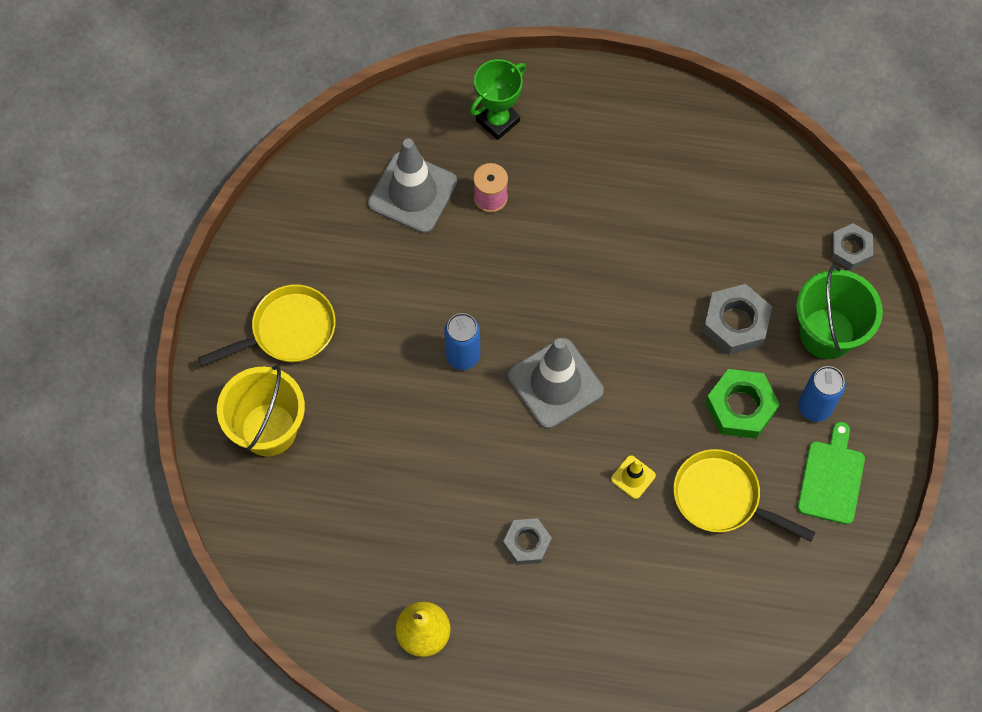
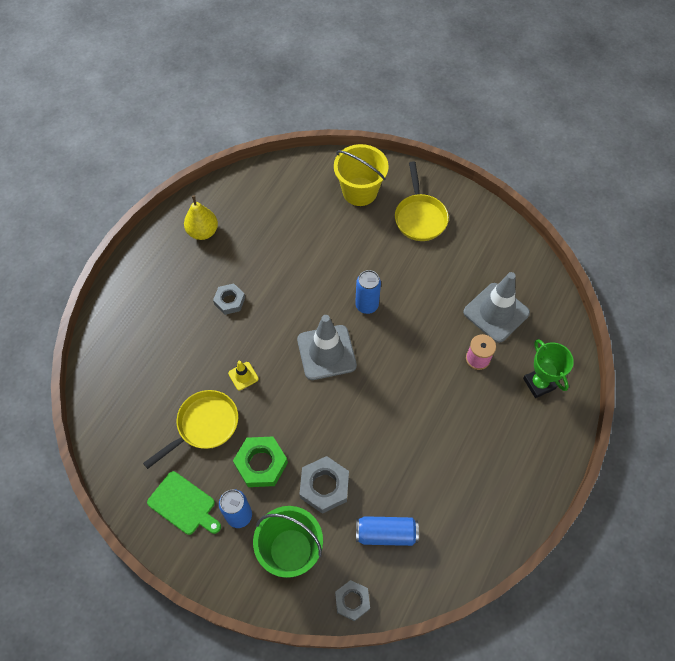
camera: 110 degrees right, 5 degrees down
none -> blue can [356,516,419,546]

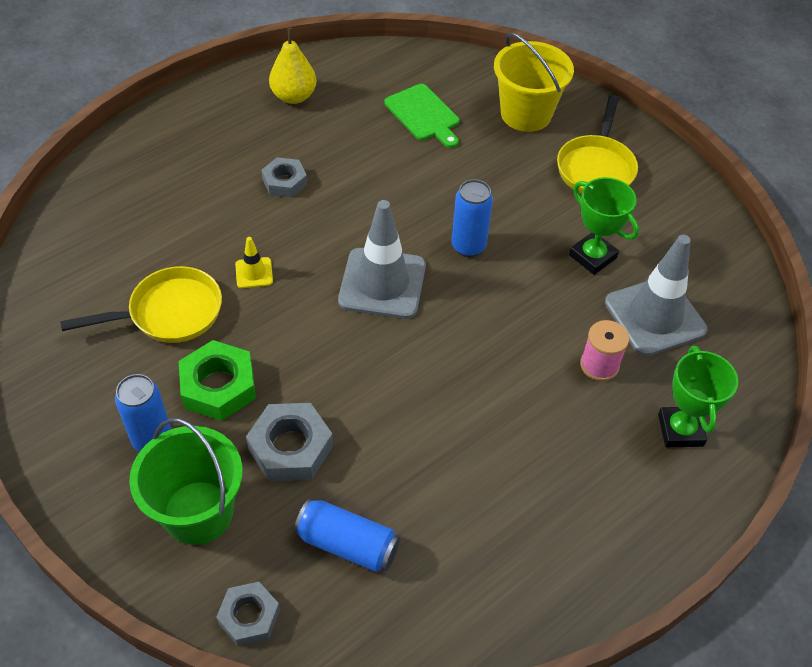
camera: 20 degrees right, 10 degrees down
green cutting board [147,471,221,535] -> green cutting board moved to [384,84,459,148]
none -> green trophy [569,177,639,275]

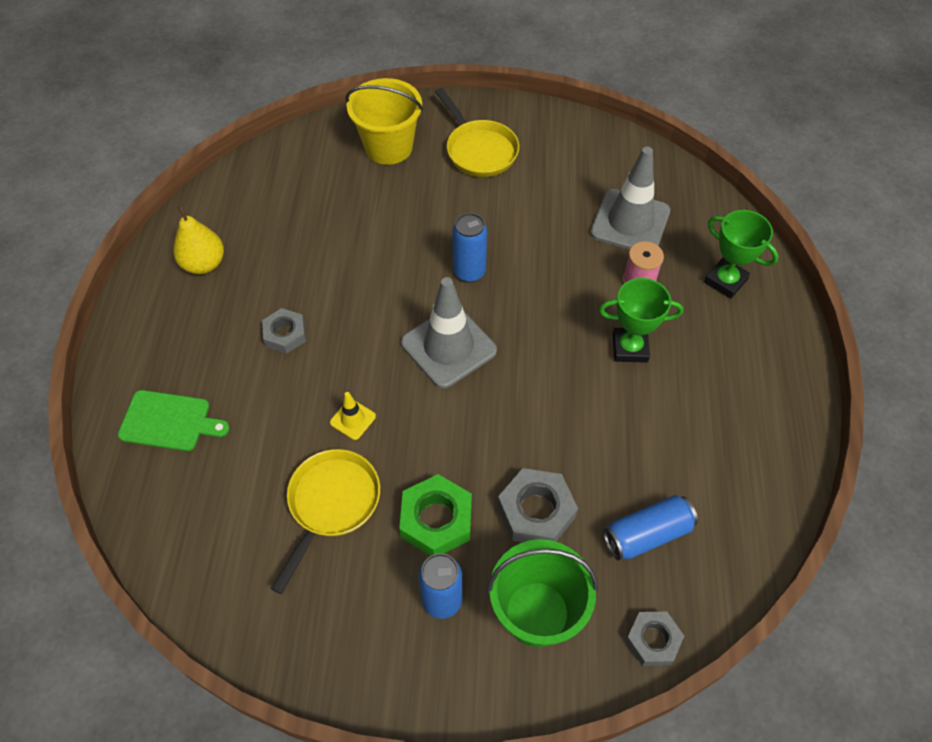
camera: 45 degrees left, 5 degrees up
green cutting board [384,84,459,148] -> green cutting board moved to [118,390,230,451]
green trophy [569,177,639,275] -> green trophy moved to [599,278,683,362]

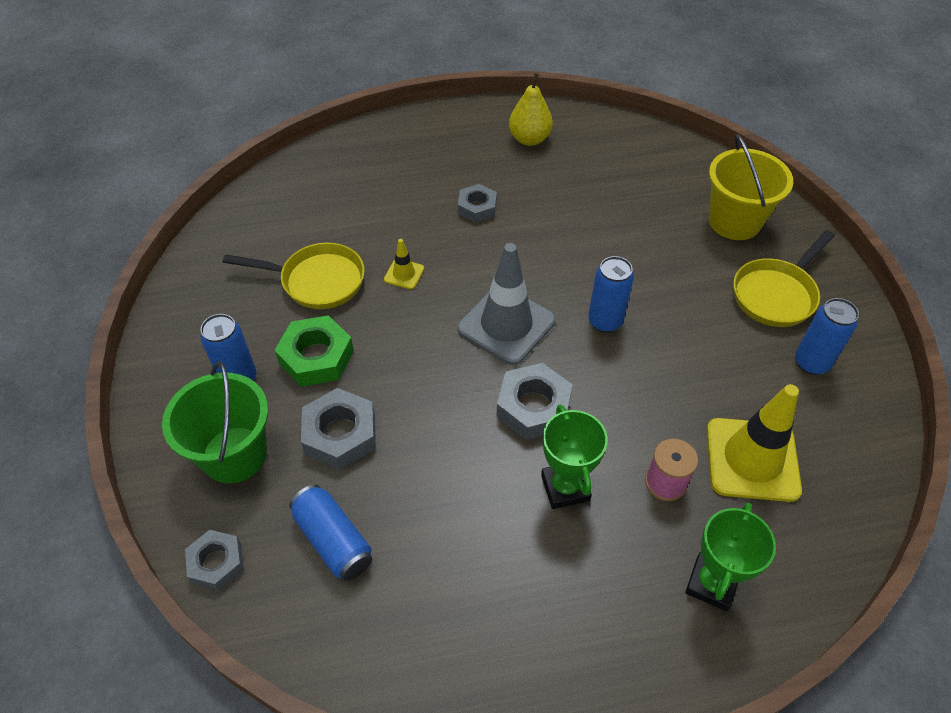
camera: 75 degrees right, 5 degrees down
green cutting board [118,390,230,451] -> none
grey traffic cone [590,147,670,250] -> yellow traffic cone [707,384,802,502]
none -> grey nut [496,363,573,440]
none -> blue can [795,298,859,375]

